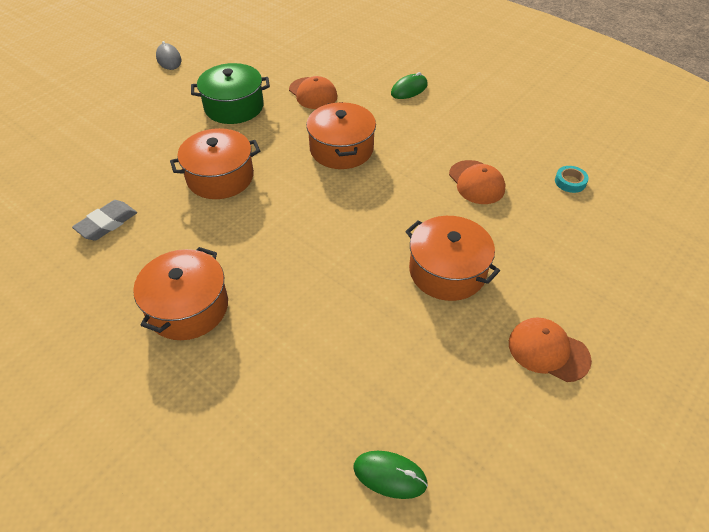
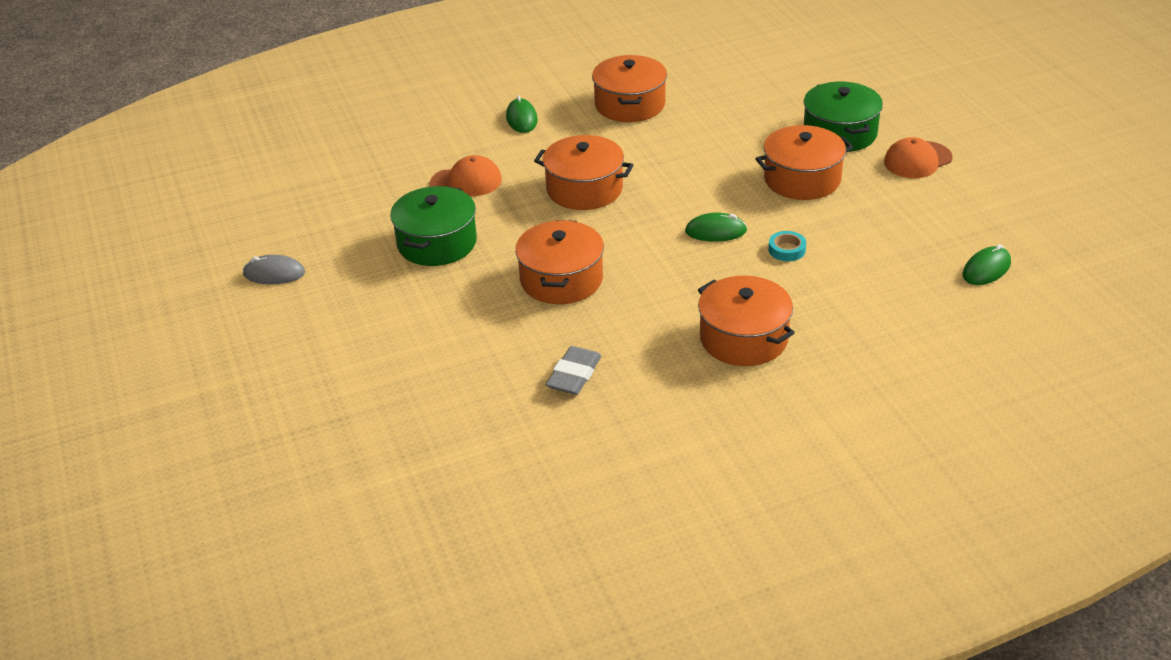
camera: 60 degrees left, 10 degrees down
grey eraser [72,200,137,240] -> grey eraser turned 45 degrees clockwise [546,346,602,395]
orange cap [449,160,505,204] -> none
turquoise tape [555,166,589,193] -> turquoise tape moved to [769,231,806,261]
none -> orange pot [592,55,667,122]
none -> green mouse [685,213,747,242]
none -> green pot [804,82,883,152]

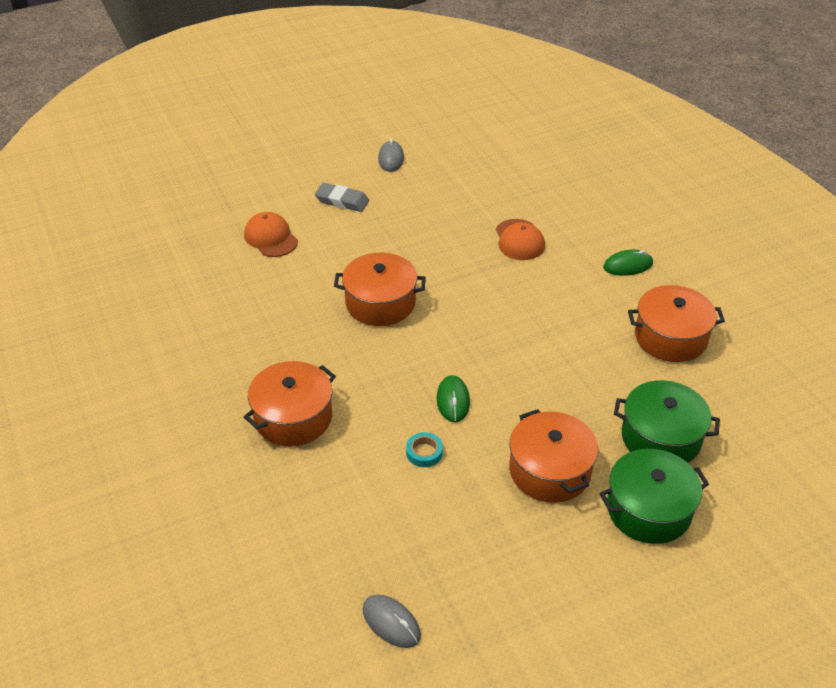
camera: 85 degrees right, 5 degrees up
green pot [390,186,477,266] -> green pot moved to [614,380,720,463]
orange pot [534,135,633,210] -> none
grey eraser [546,346,602,395] -> grey eraser moved to [315,183,369,212]
orange cap [884,137,953,178] -> orange cap moved to [244,212,298,257]
green mouse [963,244,1011,285] -> grey mouse [363,595,421,648]

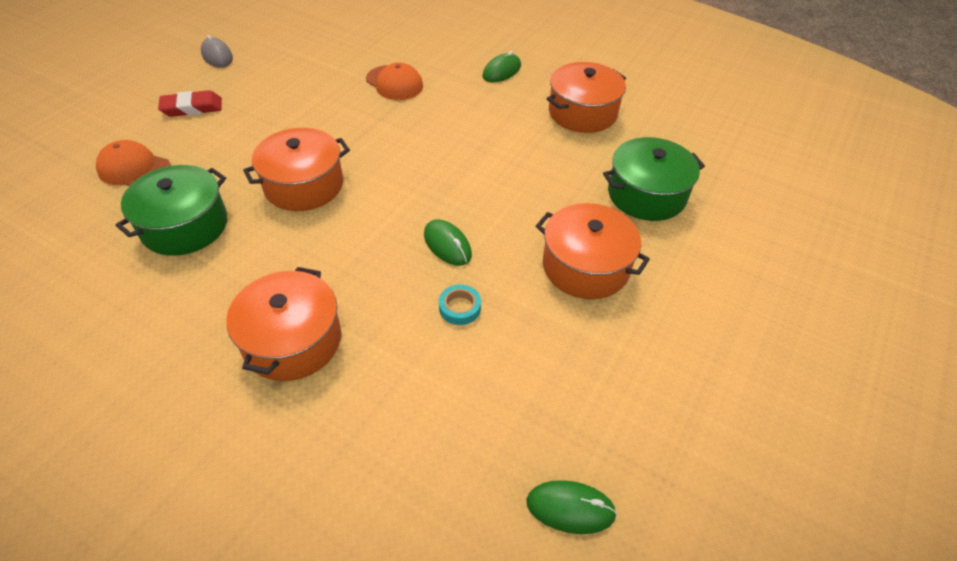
camera: 35 degrees left, 5 degrees up
grey eraser [315,183,369,212] -> red eraser [158,90,222,117]
grey mouse [363,595,421,648] -> green mouse [526,480,617,534]
green pot [600,449,709,544] -> green pot moved to [115,165,227,256]

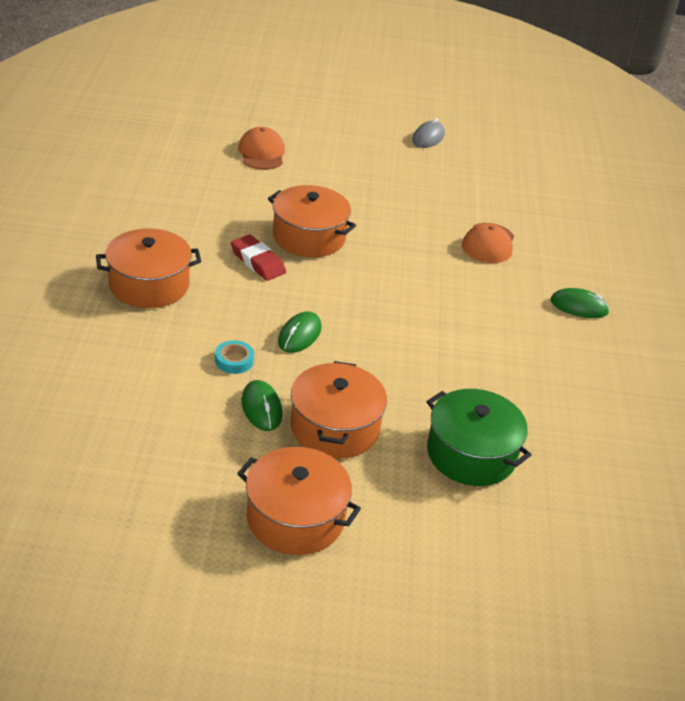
camera: 60 degrees right, 10 degrees down
green pot [115,165,227,256] -> none
red eraser [158,90,222,117] -> red eraser moved to [231,235,286,281]
green mouse [526,480,617,534] -> green mouse moved to [242,380,282,431]
orange pot [547,62,626,133] -> orange pot moved to [237,447,361,555]

